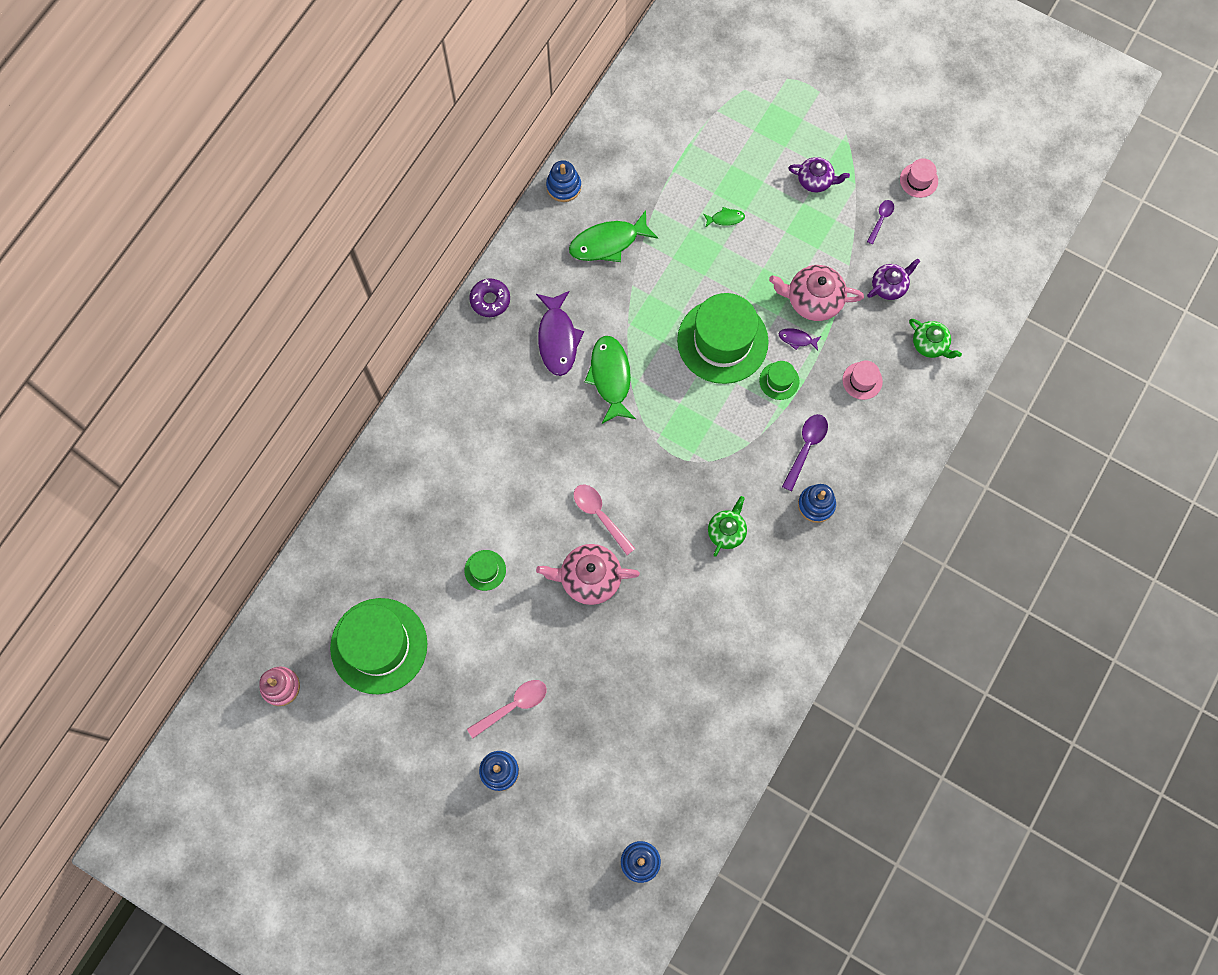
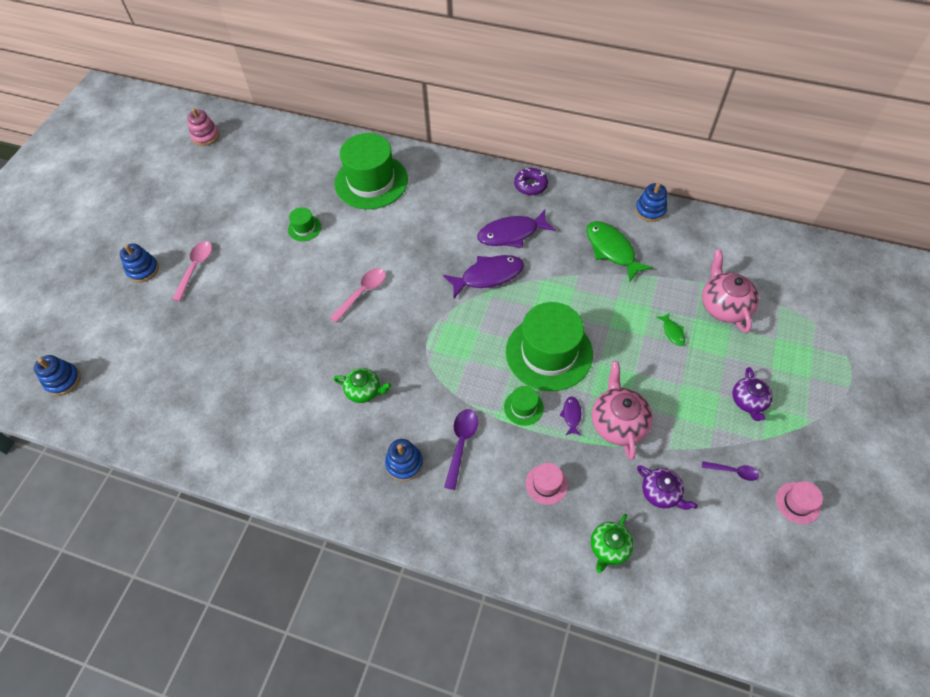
camera: 80 degrees right, 15 degrees down
green hat [330,598,427,694] -> green hat moved to [334,133,408,209]
pink spoon [467,680,547,738] -> pink spoon turned 120 degrees counterclockwise [172,241,212,301]
pink teapot [536,544,640,605] -> pink teapot moved to [702,249,759,333]
green fish [584,336,636,424] -> purple fish [443,255,524,298]
purple spoon [782,414,828,491] -> purple spoon turned 90 degrees counterclockwise [444,409,478,490]

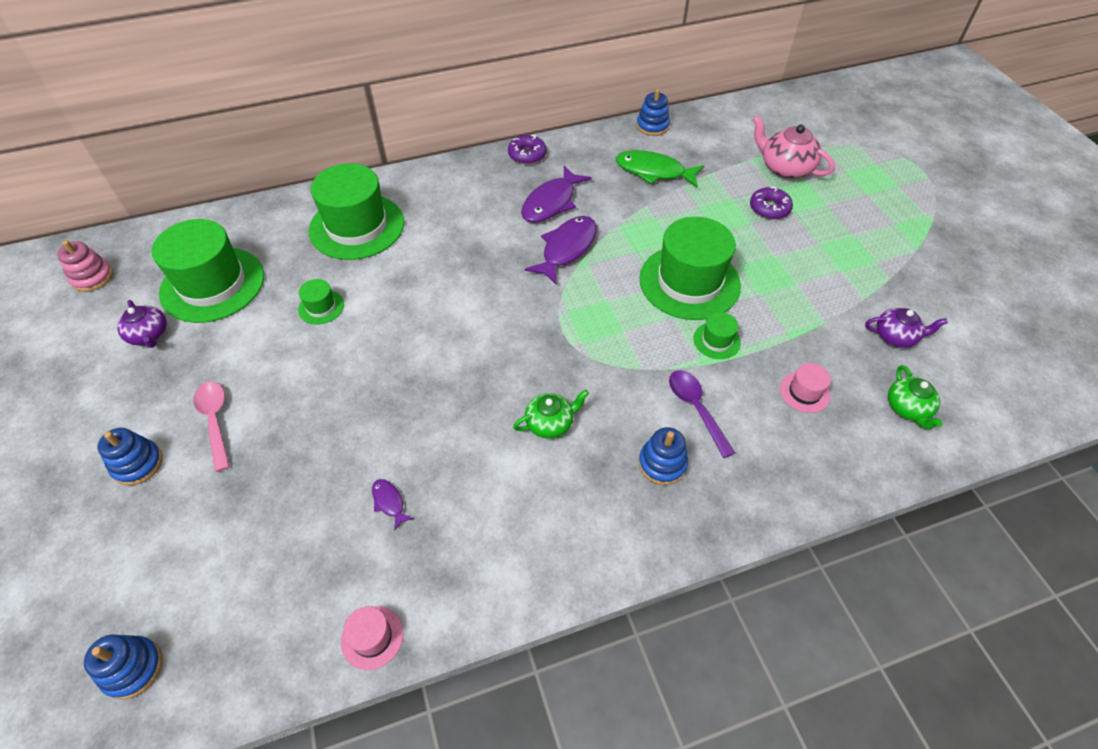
camera: 40 degrees left, 5 degrees down
pink spoon [330,268,386,323] -> none
purple fish [559,396,582,436] -> purple fish moved to [372,479,414,531]
pink teapot [592,361,653,460] -> none
green fish [657,312,685,346] -> purple donut [750,186,793,220]
purple spoon [702,461,759,481] -> none
purple teapot [732,367,773,421] -> purple teapot moved to [117,300,167,348]
pink hat [776,481,823,524] -> pink hat moved to [341,606,403,670]
none -> green hat [152,219,264,323]

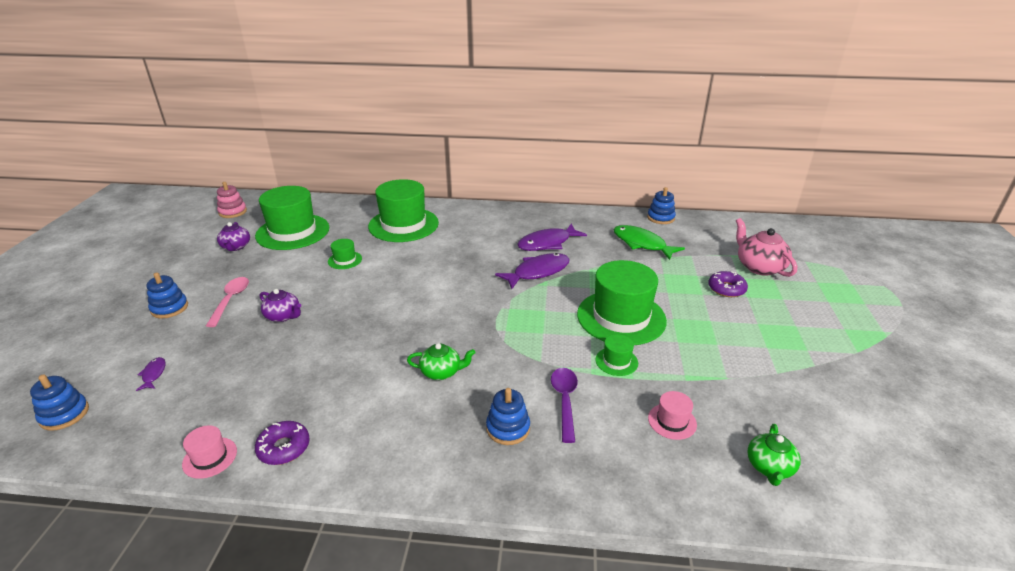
camera: 25 degrees right, 20 degrees down
purple fish [372,479,414,531] -> purple fish moved to [136,357,166,391]
purple donut [508,135,547,164] -> purple donut moved to [255,421,310,465]
purple teapot [865,308,948,348] -> purple teapot moved to [260,289,301,322]

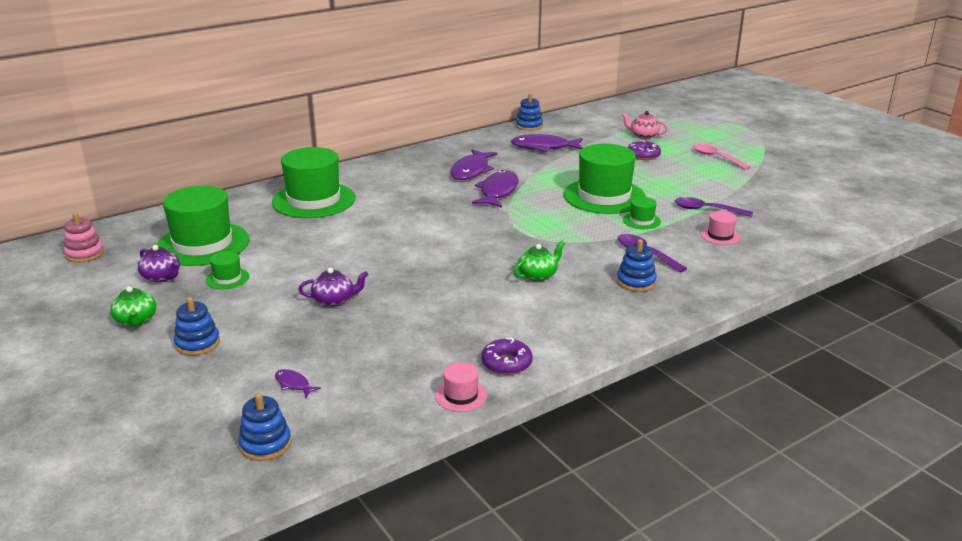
camera: 40 degrees left, 5 degrees down
pink spoon [206,277,249,327] -> pink spoon moved to [693,143,751,170]
green hat [328,239,362,269] -> green hat moved to [206,251,249,289]
green fish [613,225,685,260] -> purple fish [511,134,583,152]
pink teapot [736,218,797,277] -> pink teapot [622,111,668,139], size x0.65
green teapot [747,424,801,486] -> green teapot moved to [110,286,156,327]
none -> purple spoon [675,197,753,217]

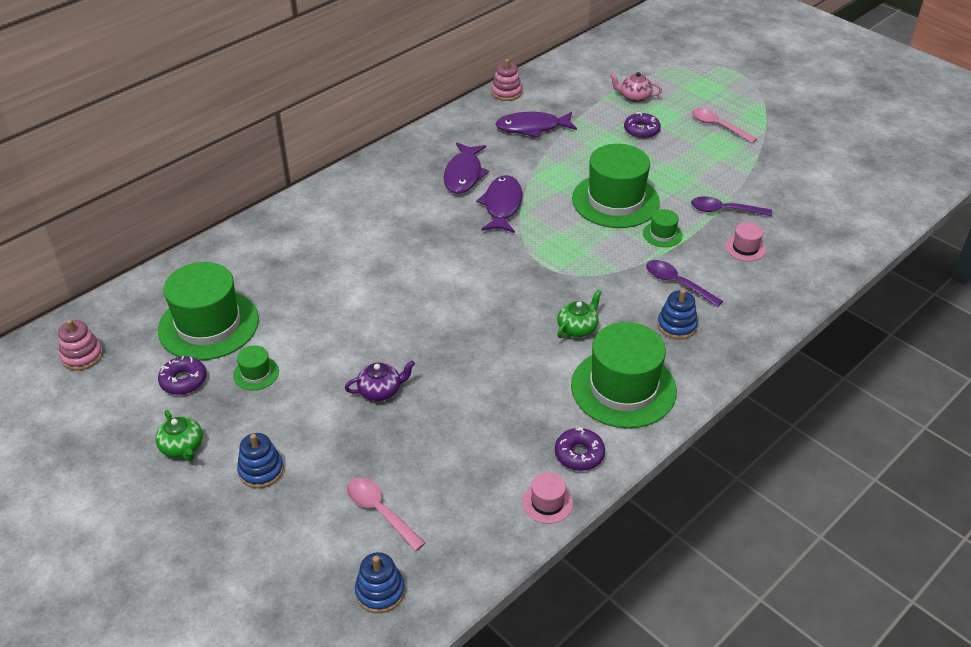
camera: 10 degrees left, 15 degrees up
purple teapot [138,245,180,283] -> purple donut [158,356,207,395]
green hat [272,147,355,218] -> green hat moved to [571,322,677,428]
purple fish [275,369,321,398] -> pink spoon [347,477,425,551]
blue stacking toy [516,94,543,131] -> pink stacking toy [491,59,522,101]

